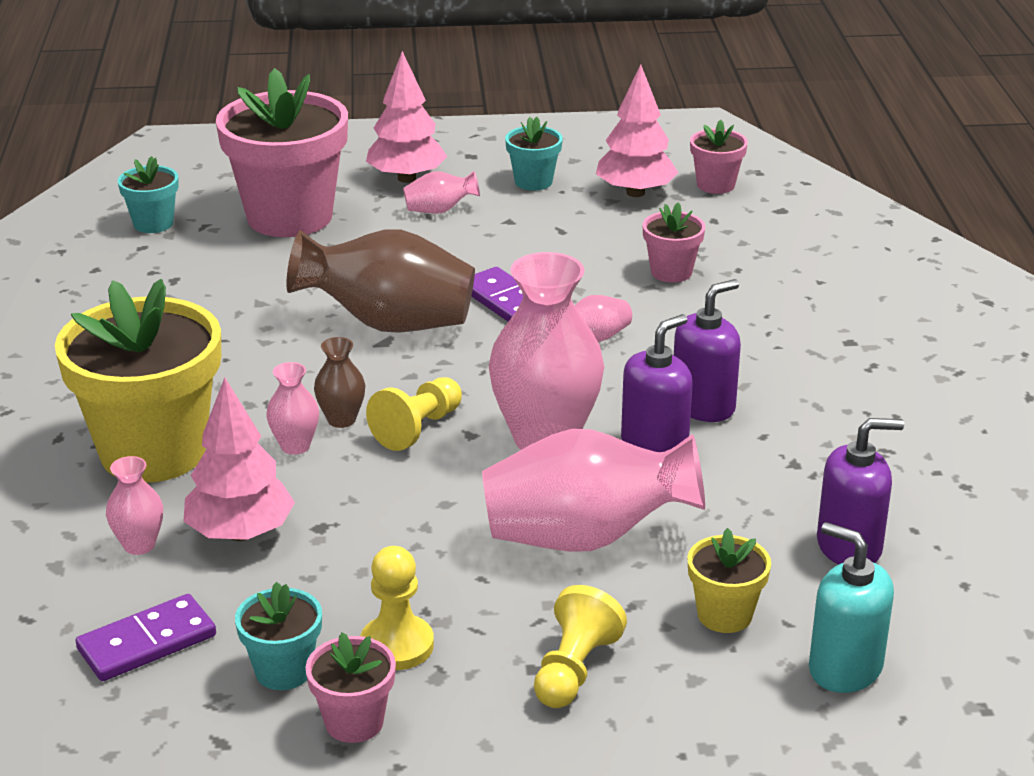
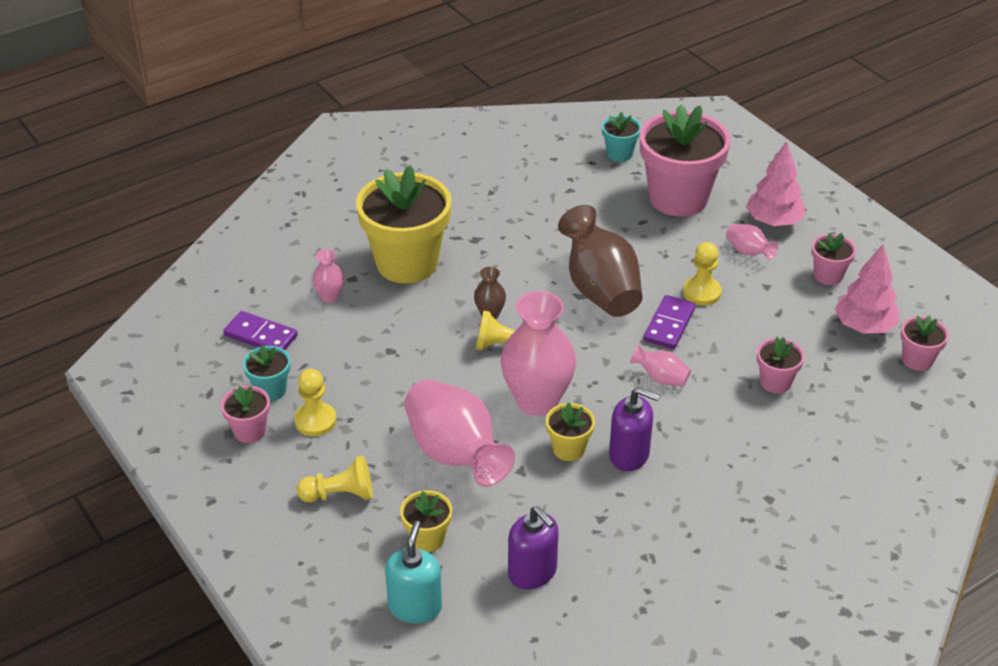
camera: 60 degrees right, 10 degrees up
pink tree [183,377,295,541] -> none
pink vase [266,362,319,455] -> none
turquoise flower pot [505,117,563,191] -> pink flower pot [811,232,856,285]
purple soap dispenser [621,314,693,452] -> yellow flower pot [546,402,595,461]
none -> yellow pawn [683,242,722,306]

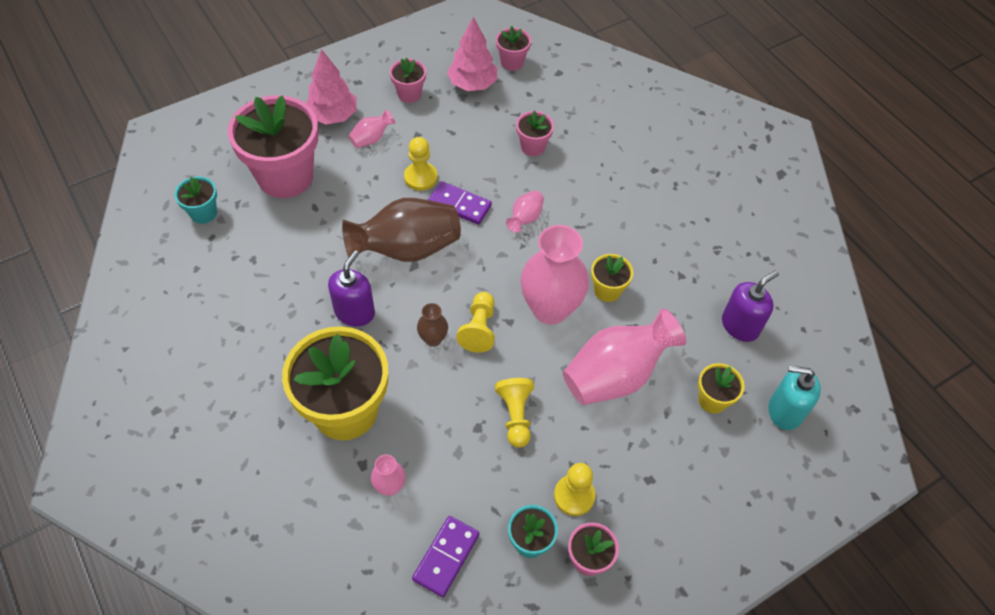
camera: 90 degrees left, 15 degrees up
yellow pawn [297,456,373,502] -> yellow pawn moved to [495,378,534,448]
purple soap dispenser [609,387,660,471] -> purple soap dispenser moved to [328,250,375,327]

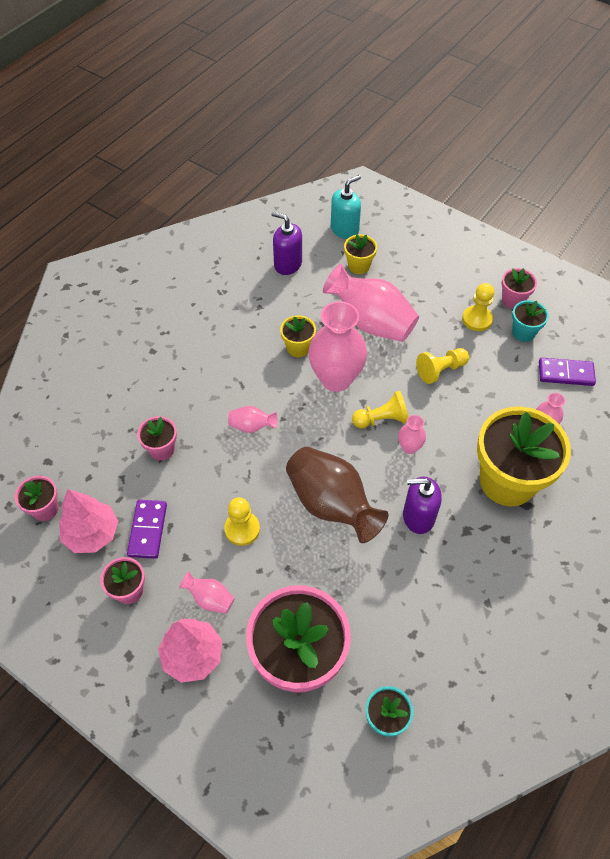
camera: 110 degrees left, 0 degrees up
brown vase [417,303,448,347] -> pink vase [398,415,426,454]
purple domino [428,181,492,225] -> purple domino moved to [127,500,167,559]
turquoise soap dispenser [769,366,821,430] -> turquoise soap dispenser turned 120 degrees counterclockwise [331,175,361,239]

